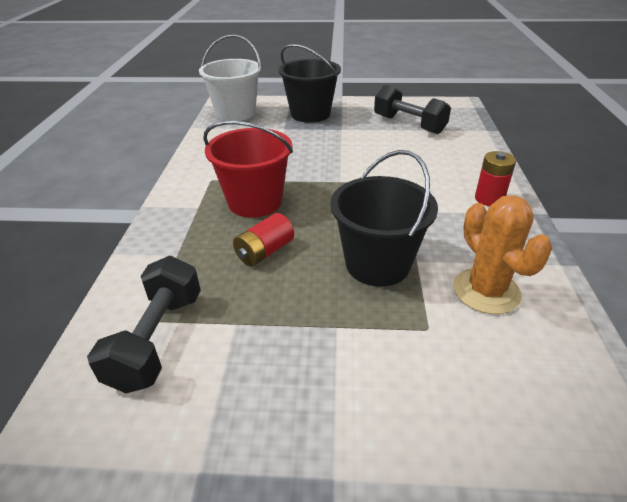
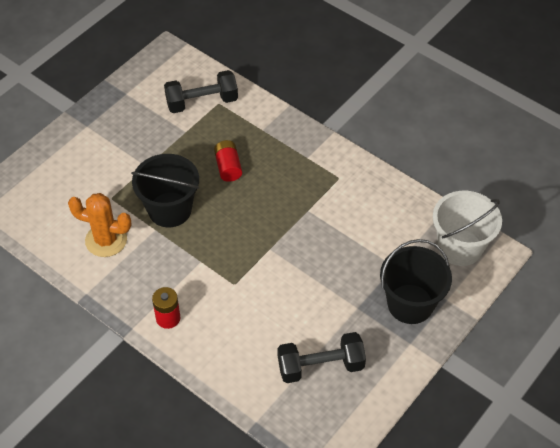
camera: 125 degrees right, 15 degrees up
black dumbbell [87,256,201,393] -> black dumbbell turned 60 degrees counterclockwise [164,70,238,113]
red bucket [203,121,293,218] -> none

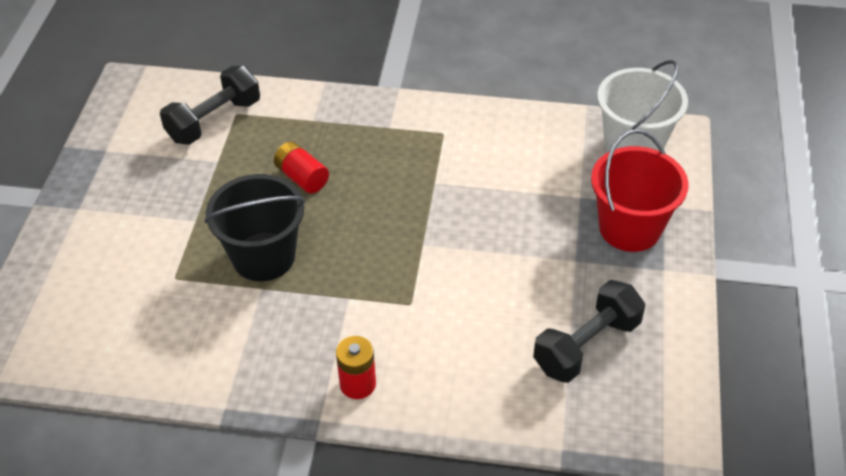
camera: 30 degrees left, 5 degrees down
orange cactus [68,193,131,257] -> none
black bucket [380,239,452,324] -> red bucket [591,129,689,252]

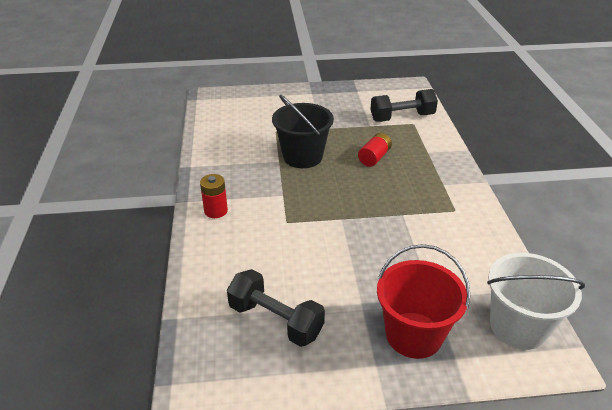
camera: 75 degrees right, 10 degrees down
black dumbbell [160,66,260,145] -> black dumbbell turned 45 degrees counterclockwise [370,89,438,122]

